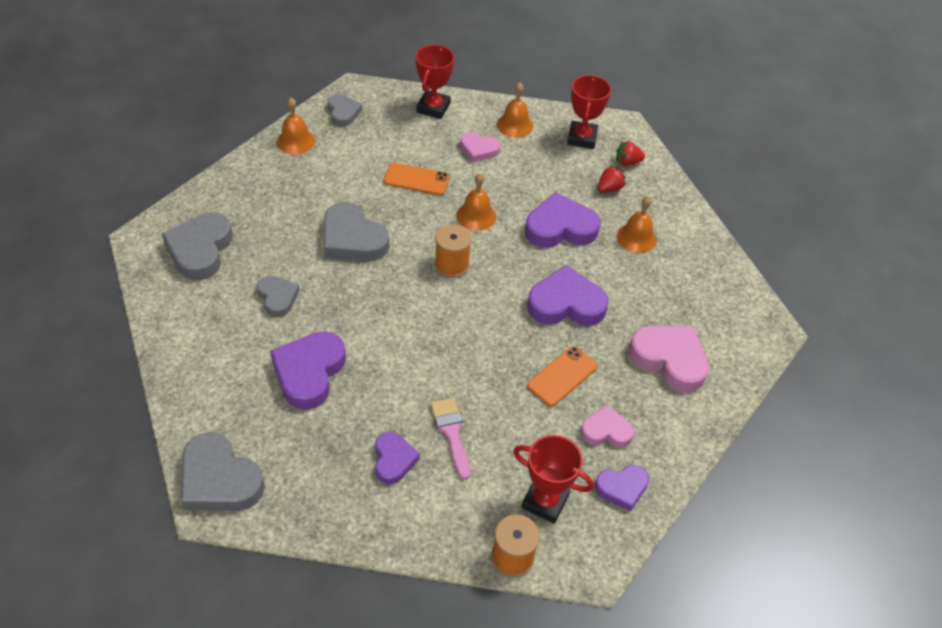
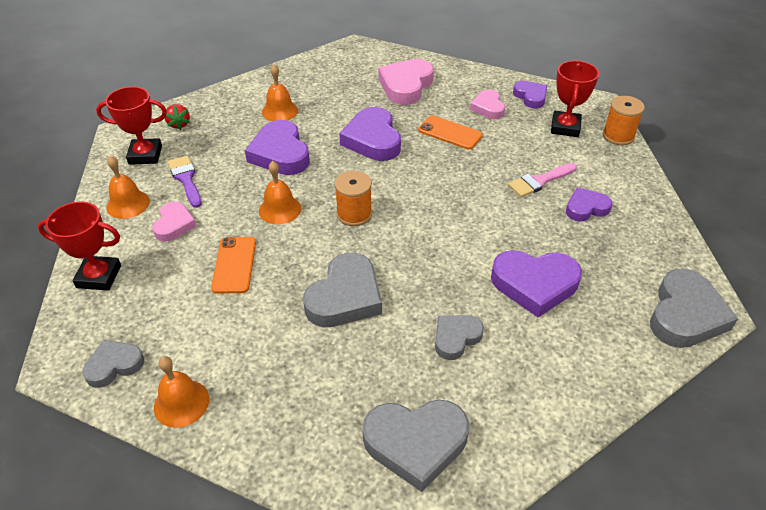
camera: 100 degrees left, 5 degrees down
red strawberry [597,165,626,193] -> none
none -> purple brush [168,156,202,208]

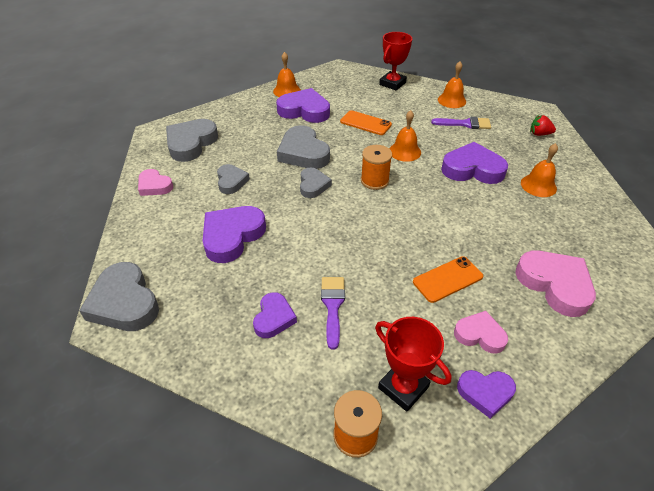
camera: 120 degrees right, 0 degrees up
grey heart [82,340,144,388] -> grey heart moved to [300,167,332,198]
red trophy [96,86,167,165] -> none
pink heart [152,202,197,242] -> pink heart moved to [138,169,173,196]
purple heart [339,107,401,161] -> purple heart moved to [276,88,330,123]
pink brush [508,163,577,197] -> purple brush [321,277,345,349]

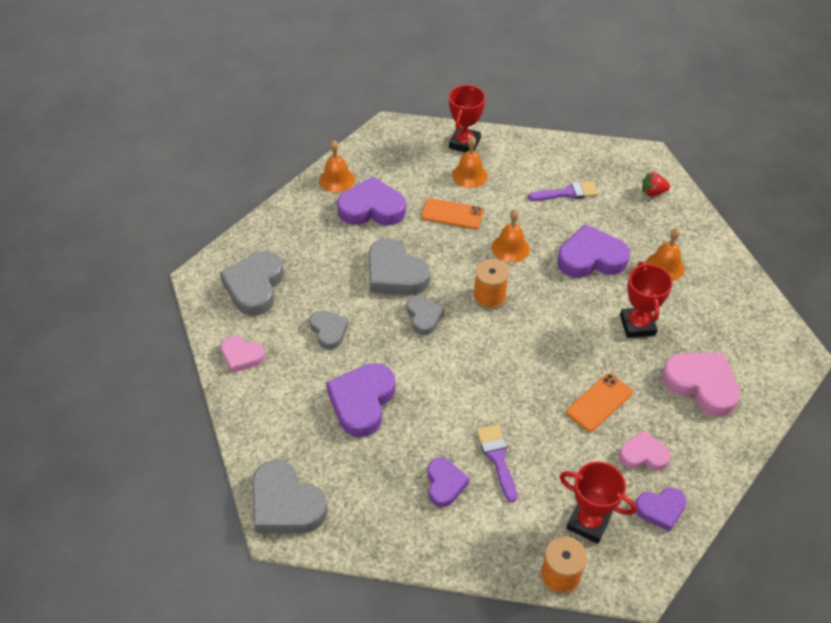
camera: 15 degrees left, 5 degrees up
orange bell [438,61,466,108] -> orange bell moved to [452,136,488,188]
none -> red trophy [620,262,673,338]

